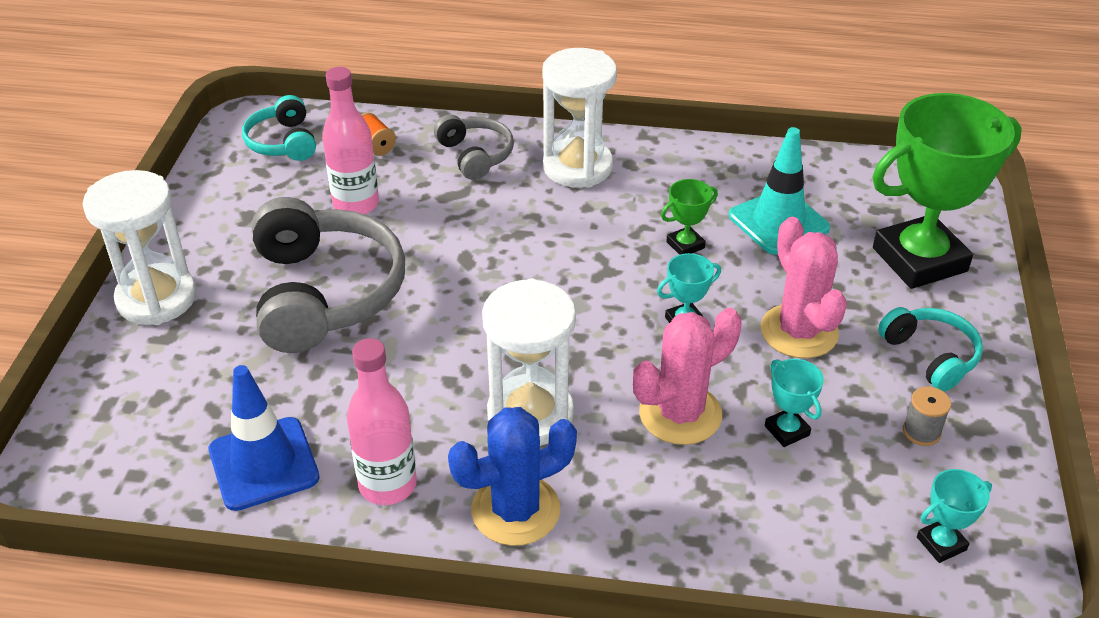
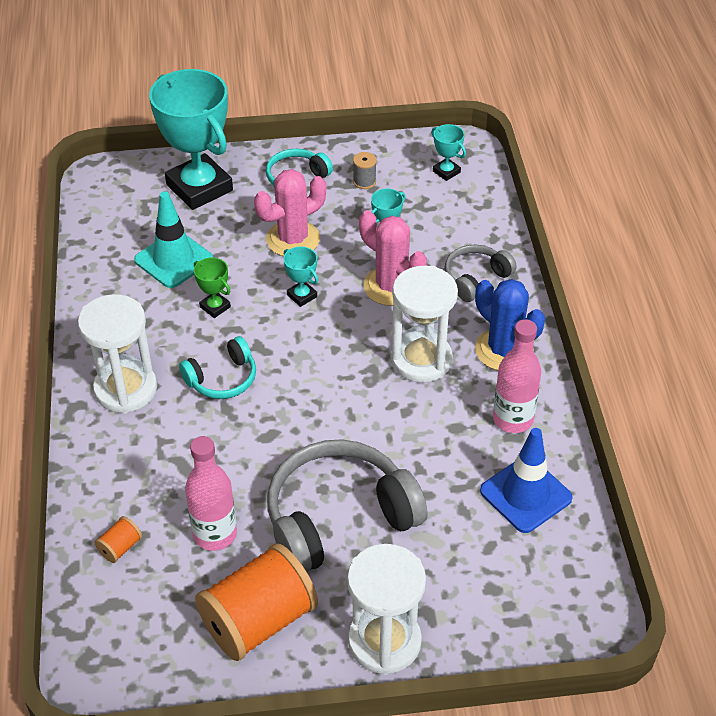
camera: 105 degrees left, 5 degrees up
turquoise headphones [242,95,316,161] -> turquoise headphones moved to [179,336,256,399]
grey headphones [434,114,514,180] -> grey headphones moved to [444,245,517,302]
green trophy [872,93,1022,289] -> turquoise trophy [149,69,233,210]
none -> orange spool [195,543,318,661]

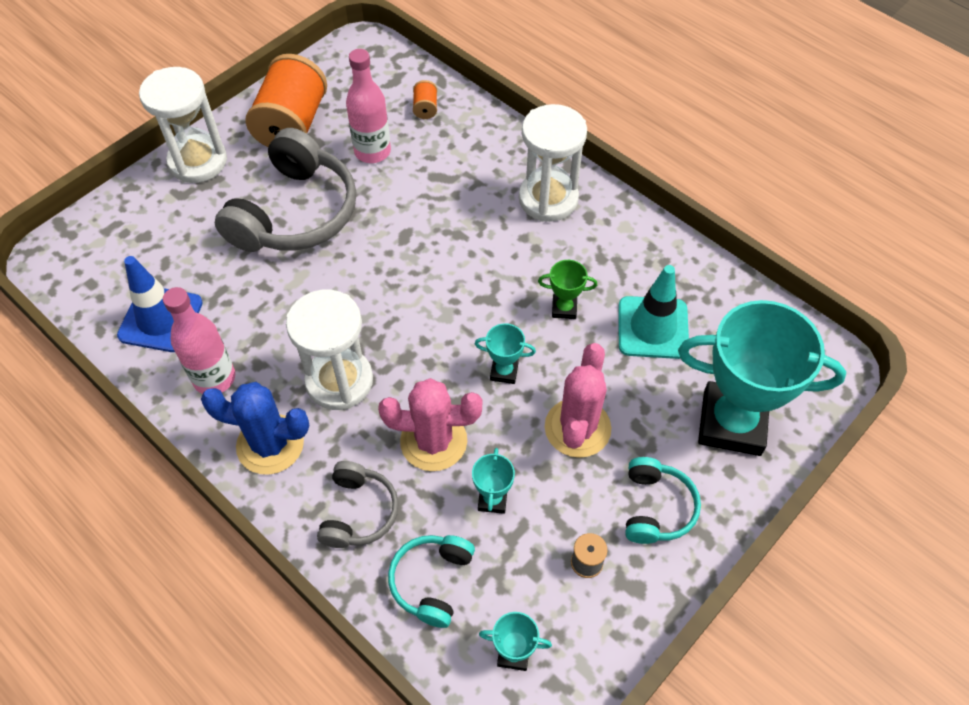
camera: 140 degrees right, 10 degrees up
turquoise headphones [179,336,256,399] -> turquoise headphones moved to [388,535,475,628]

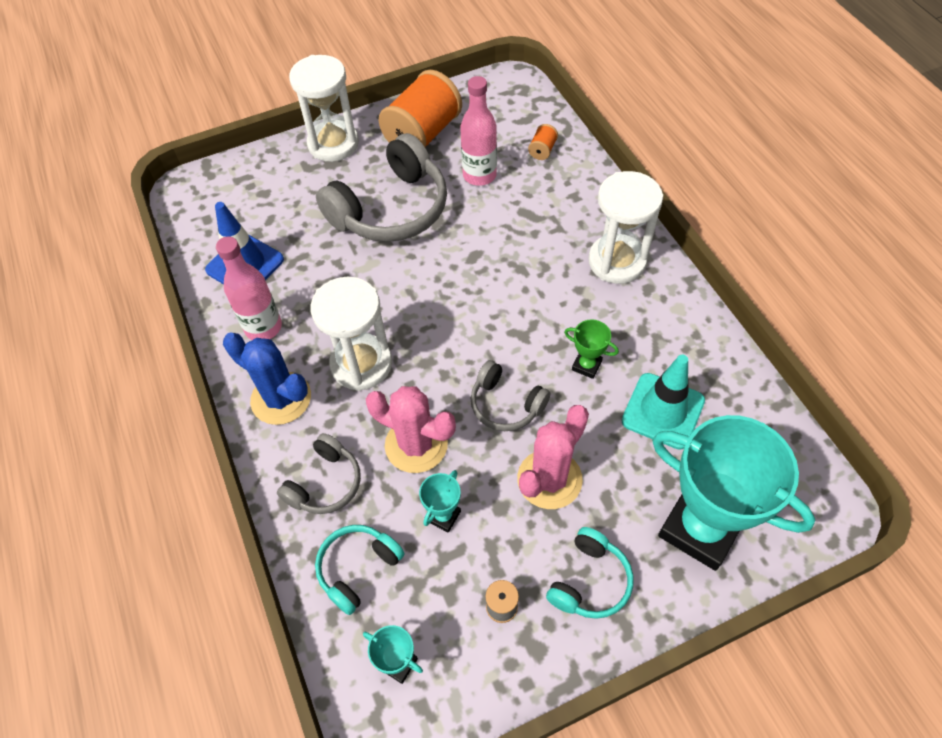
camera: 25 degrees right, 0 degrees up
turquoise trophy [475,323,536,384] -> grey headphones [471,360,551,431]

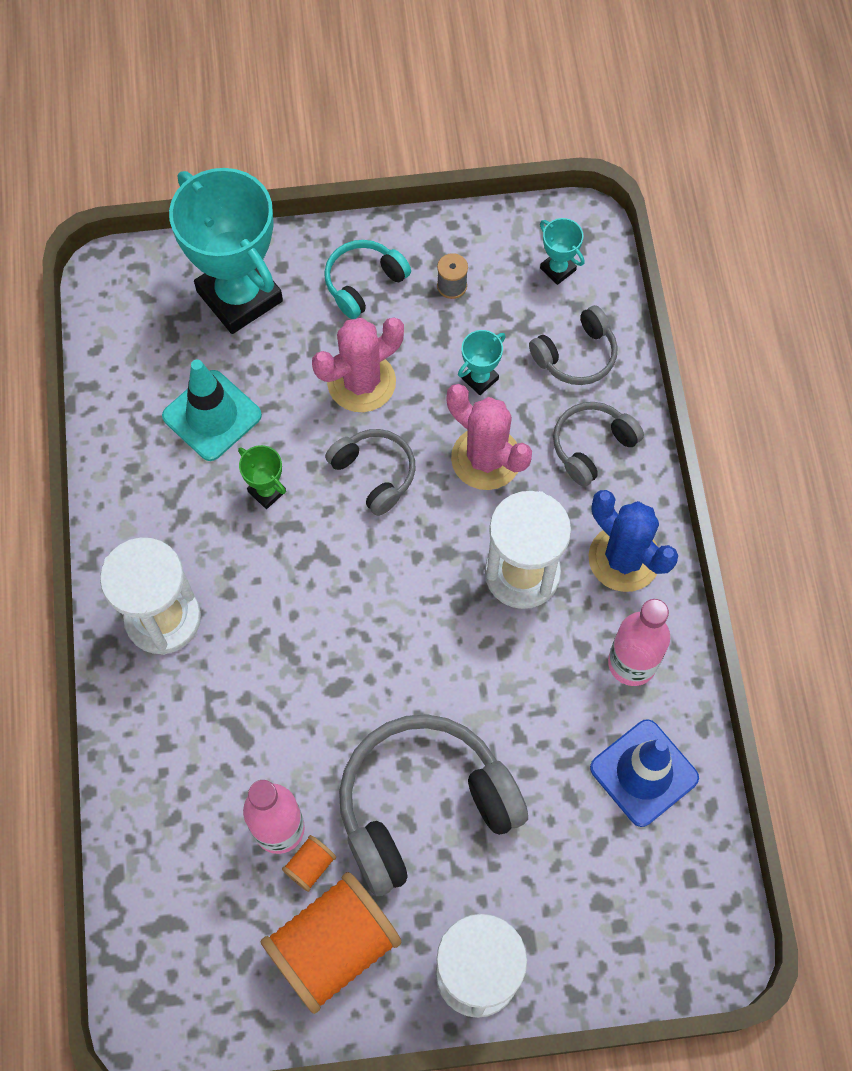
camera: 165 degrees left, 10 degrees up
turquoise headphones [315,525,405,615] -> grey headphones [529,305,617,385]
orange spool [528,124,558,160] -> orange spool moved to [282,835,336,892]

